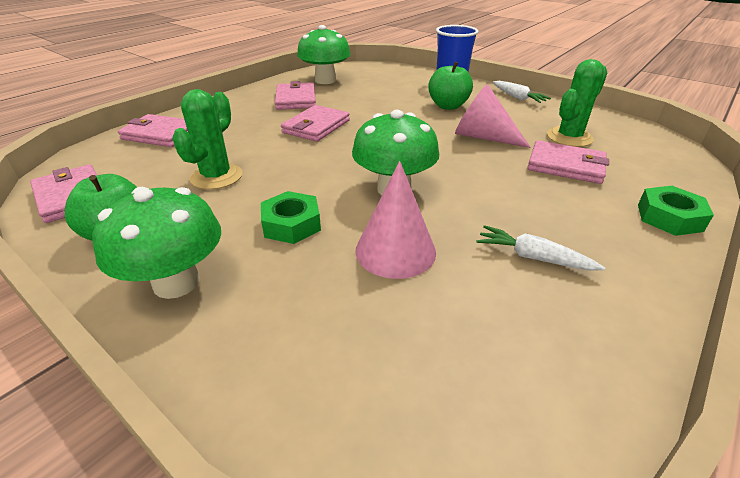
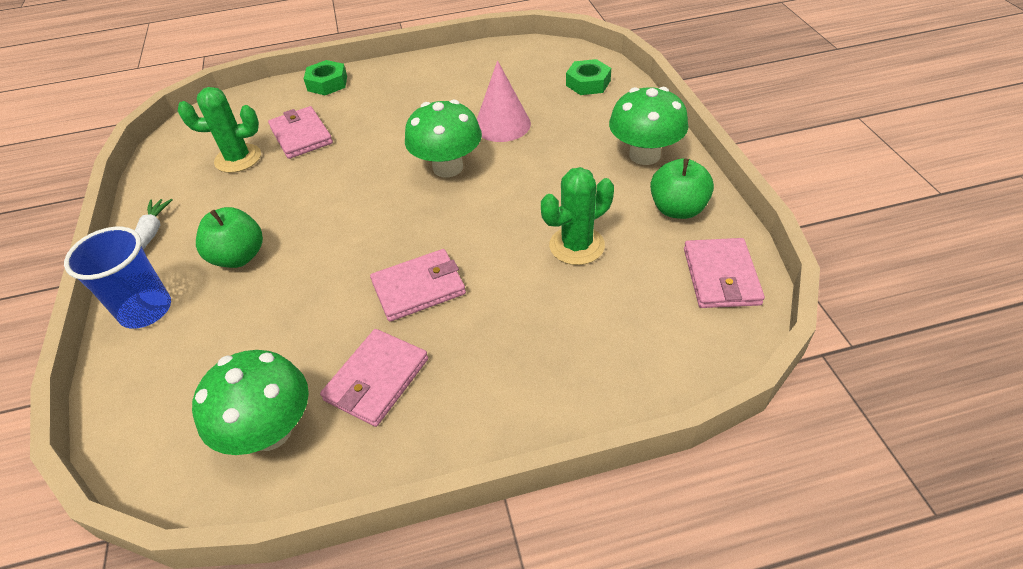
camera: 140 degrees left, 10 degrees up
pink wallet [118,114,188,147] -> none
green nut [261,191,321,244] -> green nut moved to [566,59,611,95]
pink cone [455,84,531,148] -> none
white carrot [477,225,605,271] -> none

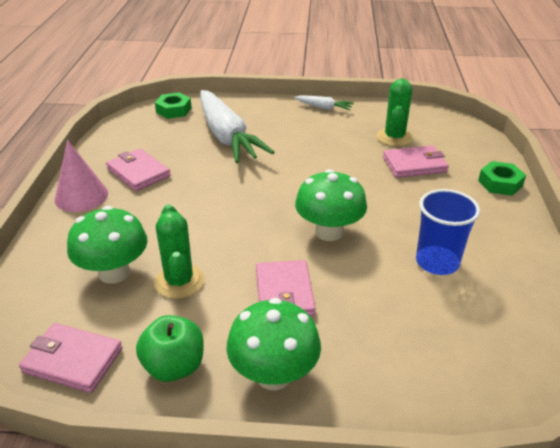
camera: 105 degrees right, 10 degrees down
blue cup [64,227,171,329] -> blue cup moved to [416,189,480,275]
green mushroom [192,350,309,455] -> green mushroom moved to [67,206,147,284]
green apple [196,207,263,268] -> none
pink wallet [370,249,466,322] -> pink wallet moved to [256,260,316,317]
pink cone [477,60,531,142] -> pink cone moved to [55,140,108,212]
green nut [566,59,611,95] -> green nut moved to [155,92,192,119]
none -> white carrot [200,90,275,163]

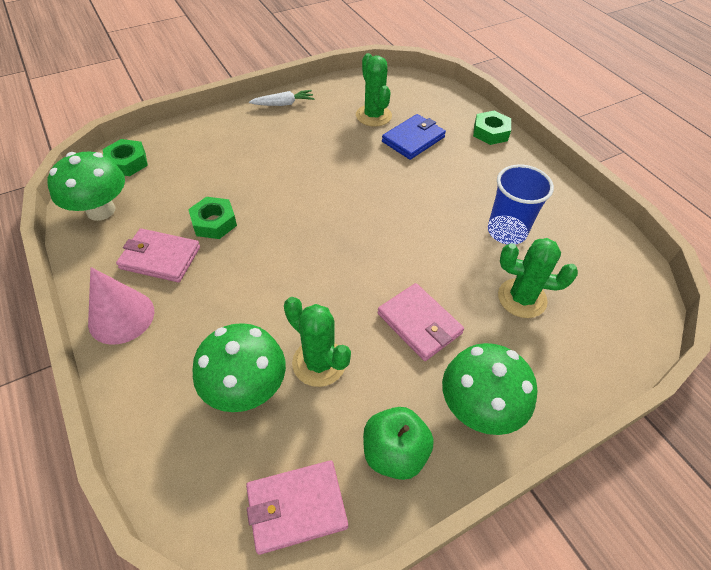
camera: 35 degrees left, 15 degrees up
white carrot [200,90,275,163] -> none
green mushroom [295,169,367,241] -> green mushroom moved to [47,151,125,221]
pink wallet [383,145,449,178] -> blue wallet [382,114,446,160]
none -> green nut [188,197,237,239]
none -> green cactus [498,238,578,318]

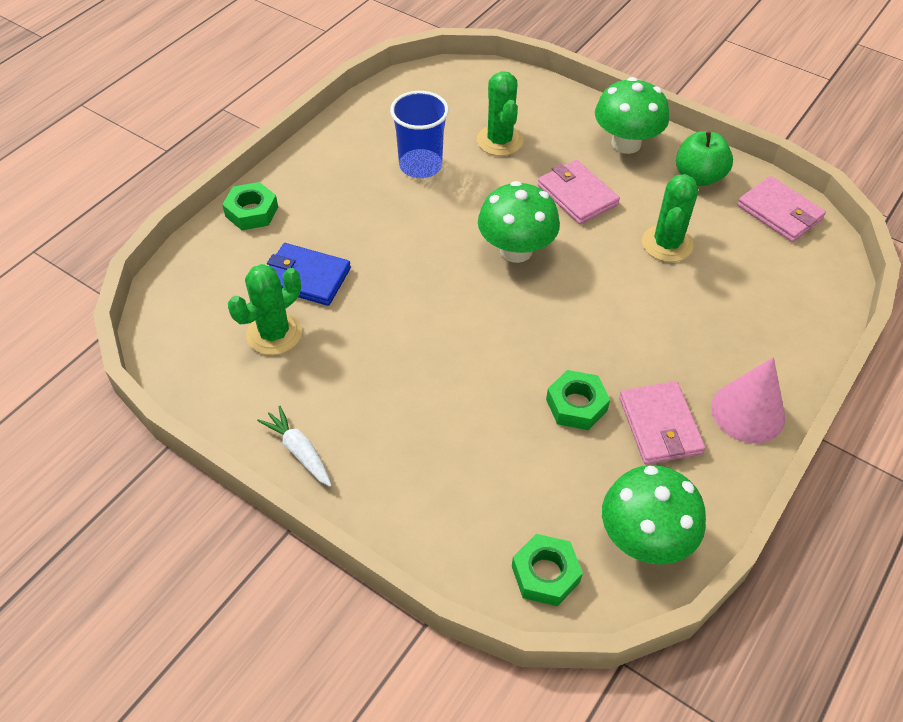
camera: 115 degrees left, 0 degrees up
green mushroom [192,323,286,412] -> green mushroom moved to [478,181,560,263]
pink wallet [378,283,464,361] -> pink wallet turned 60 degrees counterclockwise [537,160,620,224]

